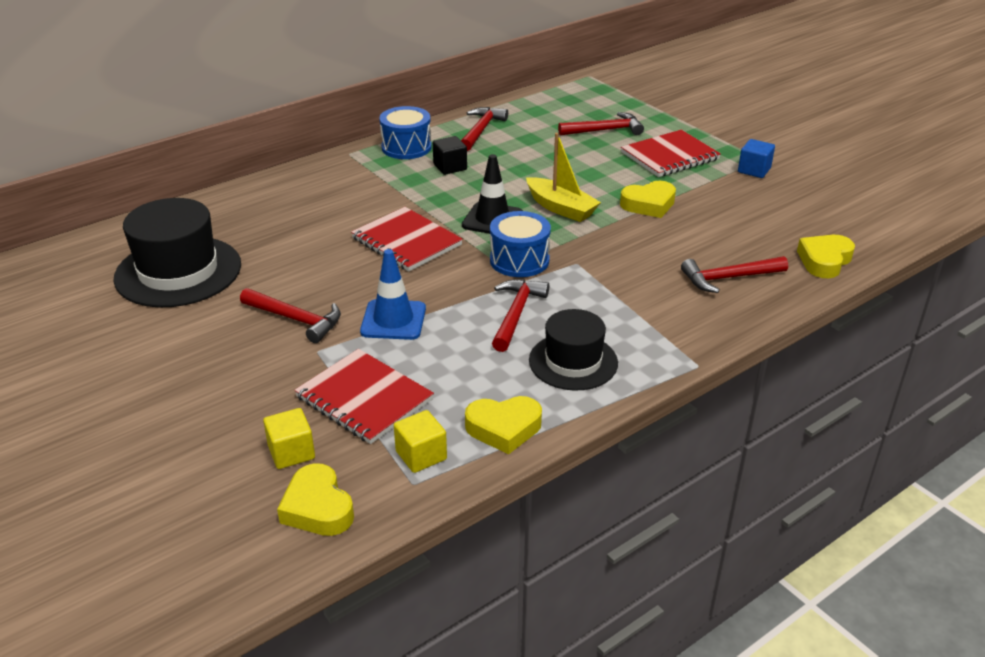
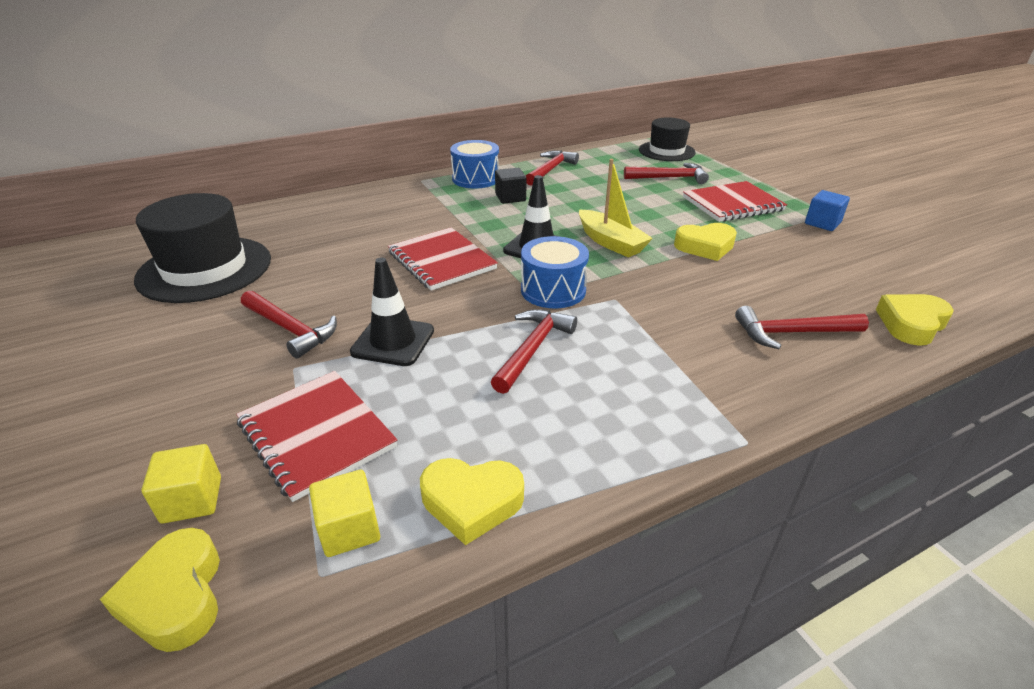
camera: 10 degrees right, 0 degrees up
blue traffic cone [360,249,426,340] -> black traffic cone [350,258,434,366]
black hat [529,309,618,391] -> black hat moved to [639,118,696,161]

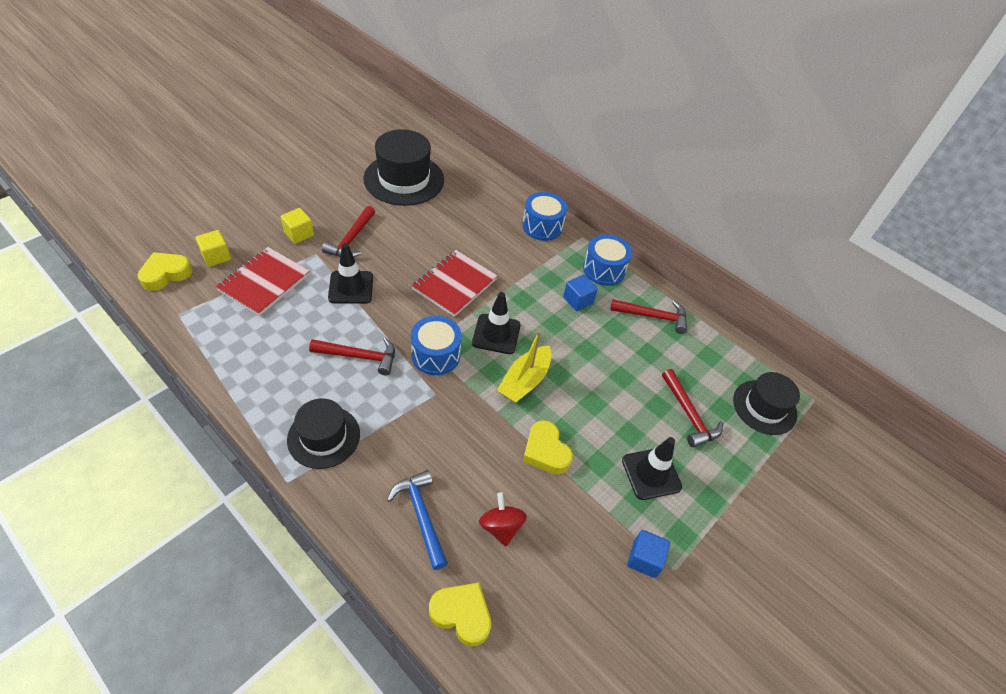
camera: 65 degrees right, 15 degrees up
yellow cube [309,470,380,557] -> yellow cube moved to [280,208,314,244]
yellow heart [420,458,524,545] -> none
black cube [495,168,526,204] -> blue cube [563,274,598,311]
red notebook [683,181,787,222] -> black traffic cone [622,437,682,500]
red hammer [735,306,869,349] -> blue hammer [387,470,448,570]
none -> black hat [287,398,360,469]
none -> red spinning top [479,492,527,546]
none -> blue drum [522,192,567,241]

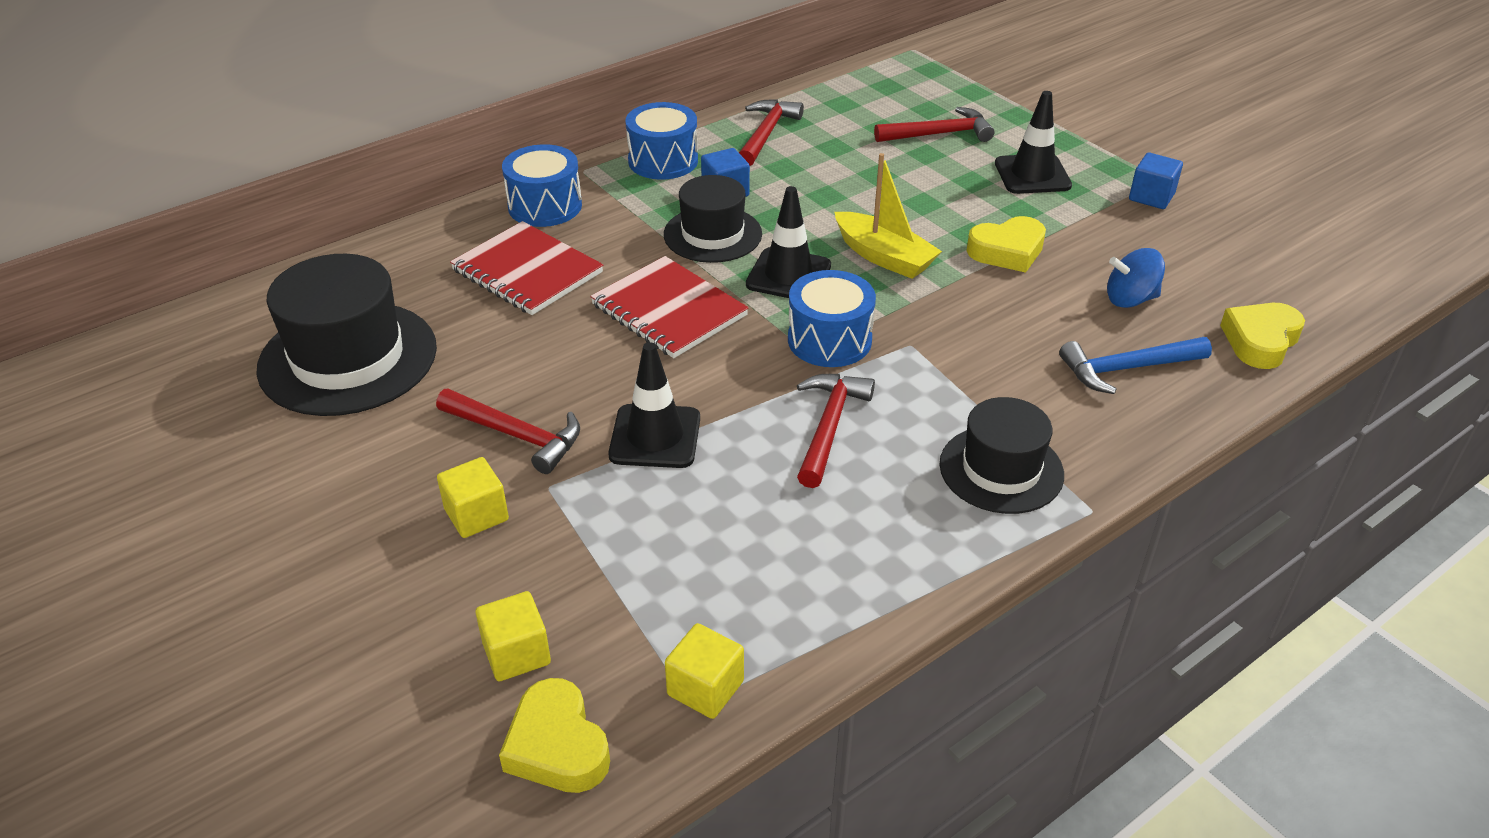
camera: 75 degrees left, 10 degrees down
red notebook [216,247,310,316] -> red notebook moved to [450,221,603,315]
red spinning top [479,492,527,546] -> blue spinning top [1107,248,1165,308]
black hat [733,372,800,435] -> black hat moved to [664,175,762,263]
none -> yellow cube [665,623,744,719]

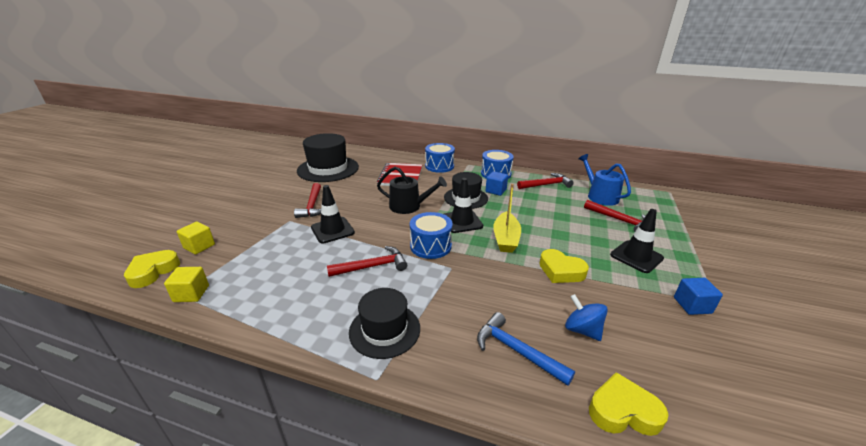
camera: 55 degrees right, 10 degrees down
yellow cube [437,457,509,538] -> none
red notebook [590,256,749,358] -> black watering can [377,167,447,214]
none -> blue watering can [578,154,631,206]

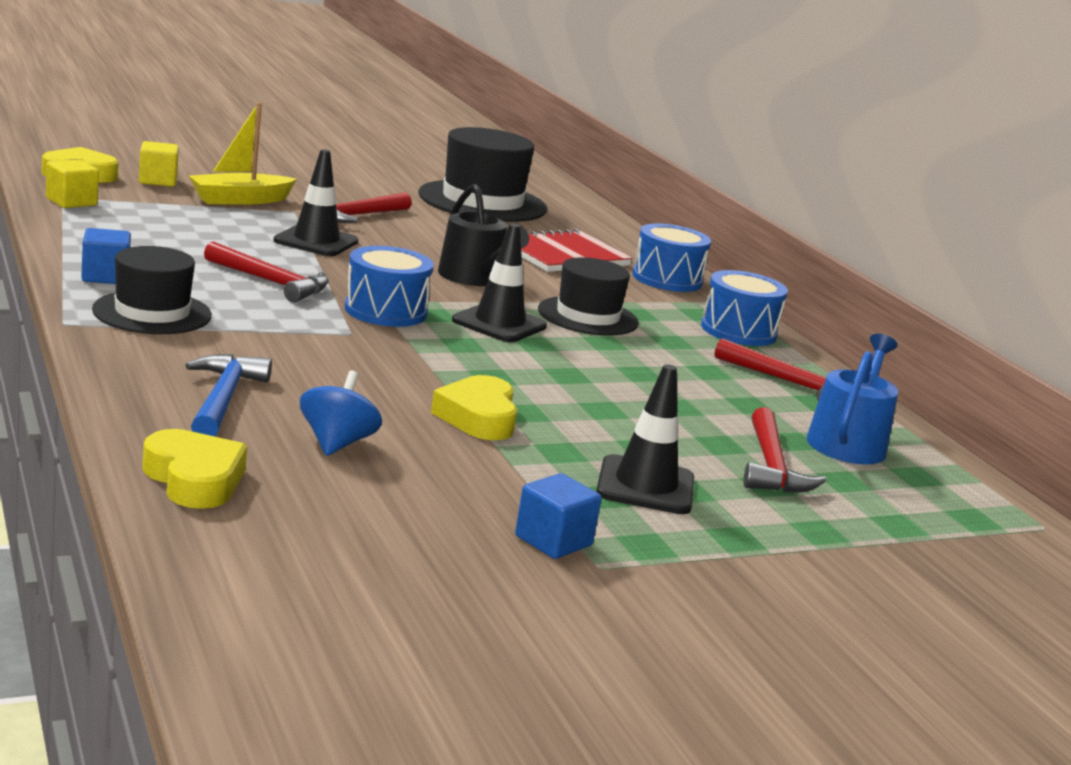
camera: 45 degrees right, 10 degrees down
blue cube [485,171,508,196] -> blue cube moved to [81,228,131,284]
yellow boat [493,184,521,253] -> yellow boat moved to [189,102,297,205]

